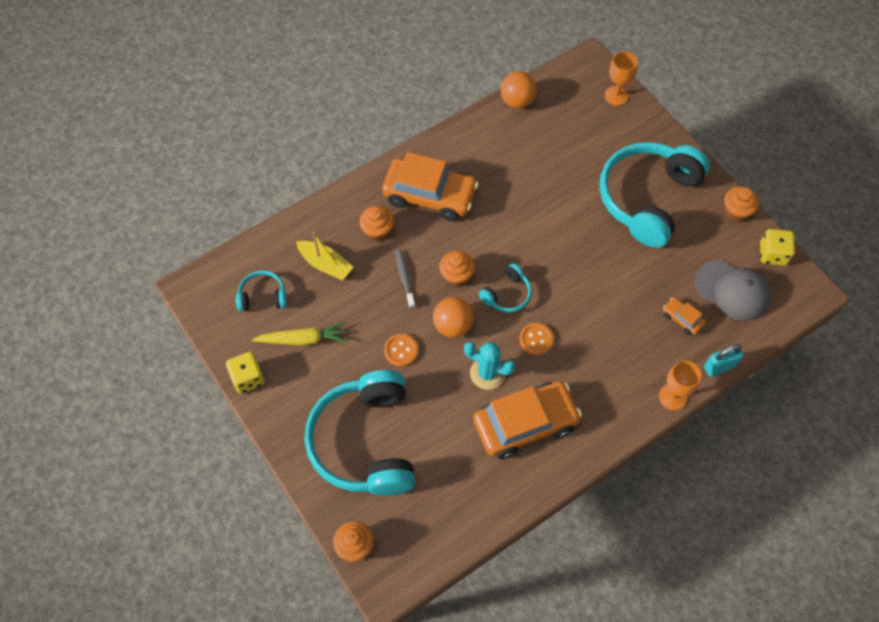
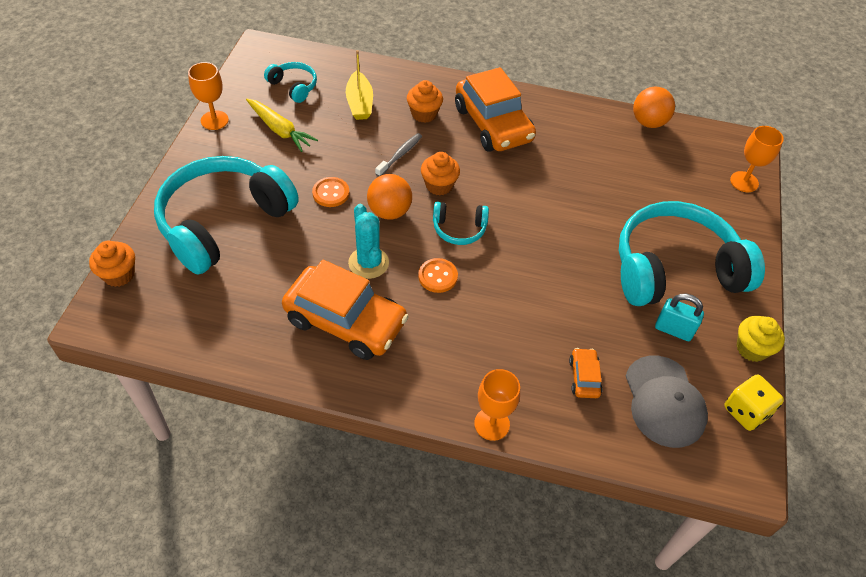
camera: 45 degrees right, 10 degrees down
yellow dice [226,352,265,393] -> orange goblet [188,62,229,130]
turquoise padlock [704,344,744,377] -> turquoise padlock moved to [655,294,704,341]
orange cupcake [724,186,759,222] -> yellow cupcake [737,316,785,362]

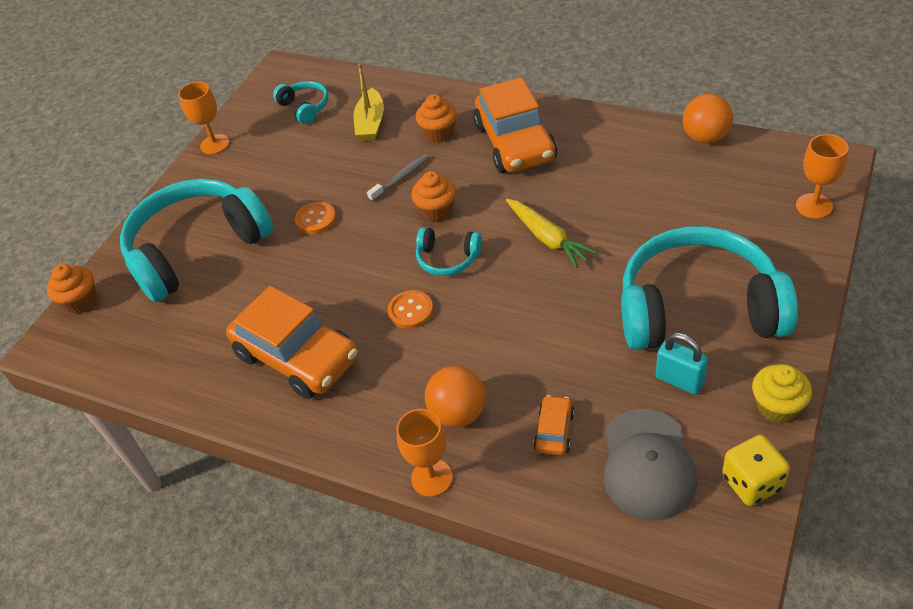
camera: 20 degrees right, 5 degrees down
yellow carrot [246,99,318,152] -> yellow carrot moved to [506,199,597,268]
turquoise cactus [348,204,389,279] -> none
orange ball [367,174,412,220] -> orange ball moved to [425,366,486,427]

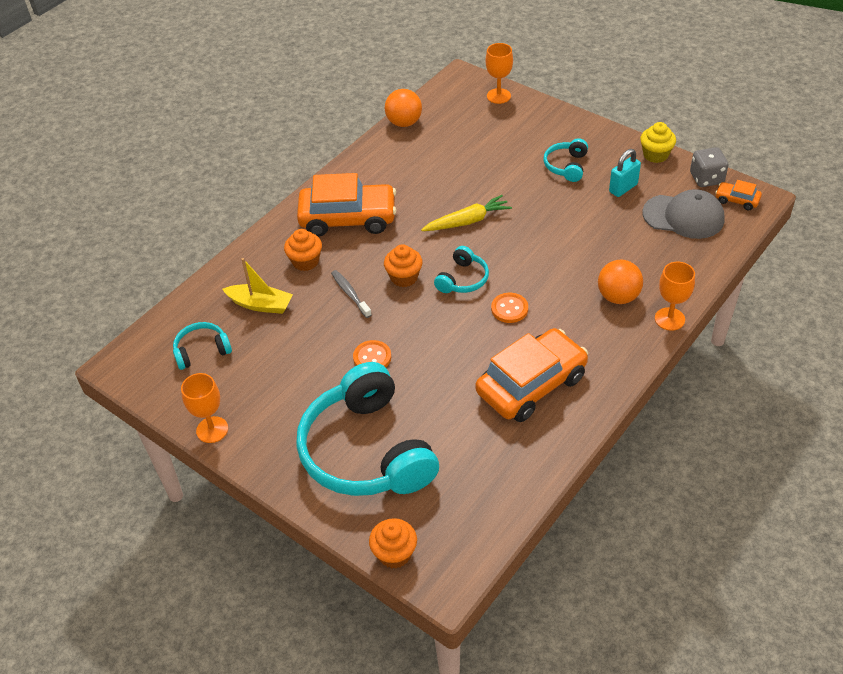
camera: 80 degrees left, 0 degrees up
orange car [534,395,575,455] -> orange car moved to [715,180,762,210]
turquoise headphones [621,226,798,350] -> turquoise headphones [544,138,588,182], size x0.44
yellow dice [722,435,790,506] -> grey dice [690,147,728,187]

